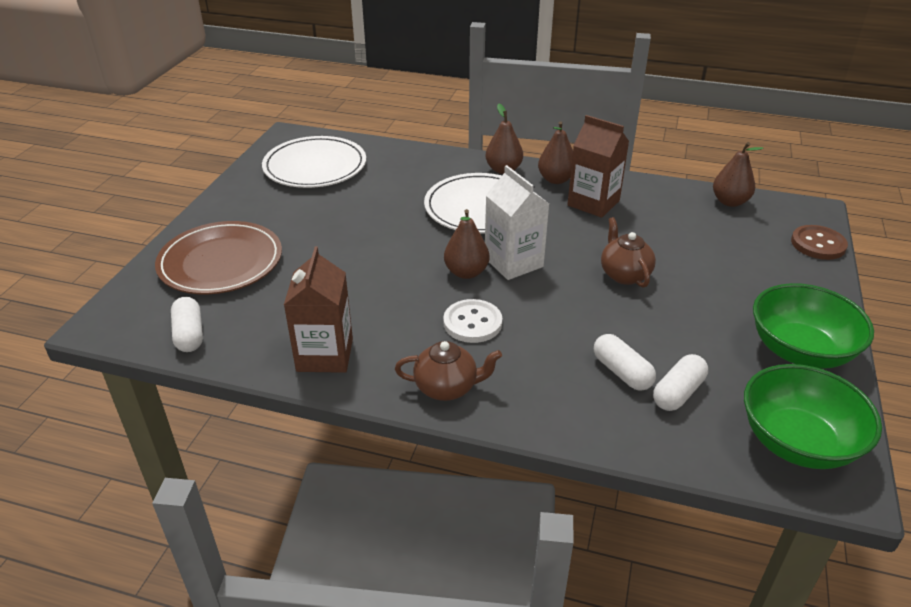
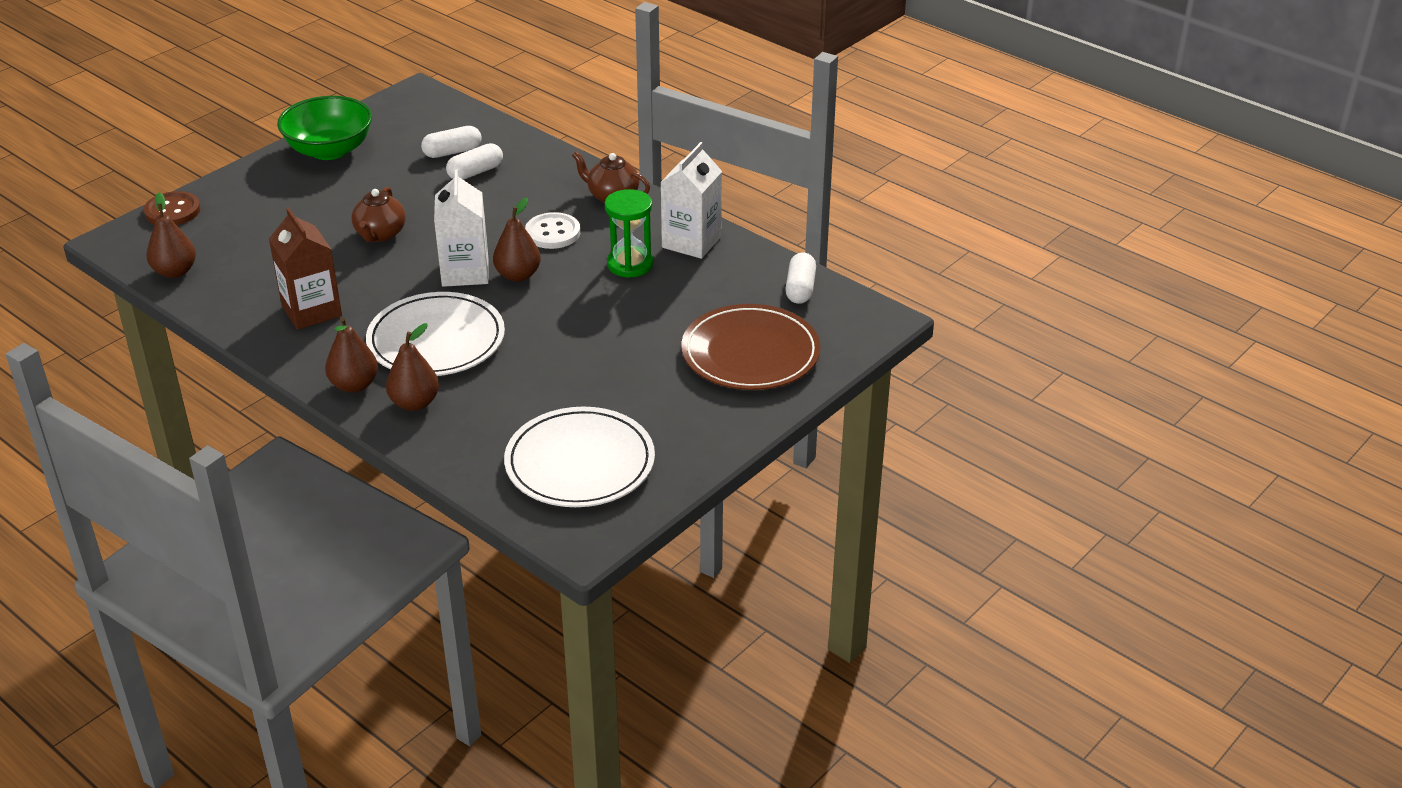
camera: 155 degrees left, 0 degrees up
brown carton [284,247,353,373] -> white carton [660,142,722,259]
brown pear [538,121,573,184] -> brown pear moved to [386,323,439,411]
white capsule [594,334,656,391] -> white capsule turned 60 degrees clockwise [446,143,503,180]
green bowl [744,364,882,469] -> none
none -> green hourglass [605,189,653,278]

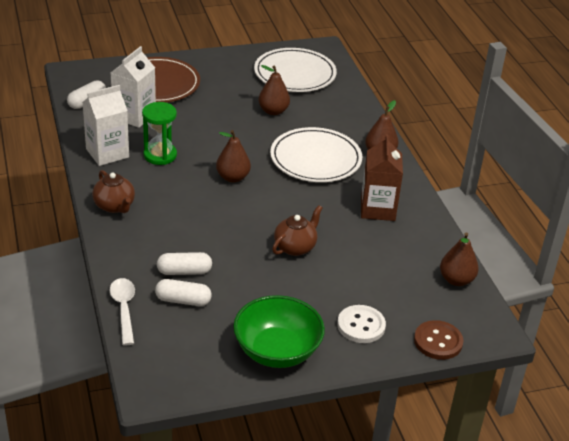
camera: 150 degrees left, 0 degrees up
brown pear [386,323,439,411] -> brown pear moved to [259,65,290,115]
white carton [434,170,489,287] -> white carton moved to [111,46,156,128]
white button [525,212,580,249] -> white button moved to [337,305,386,343]
none -> white spoon [110,278,135,346]

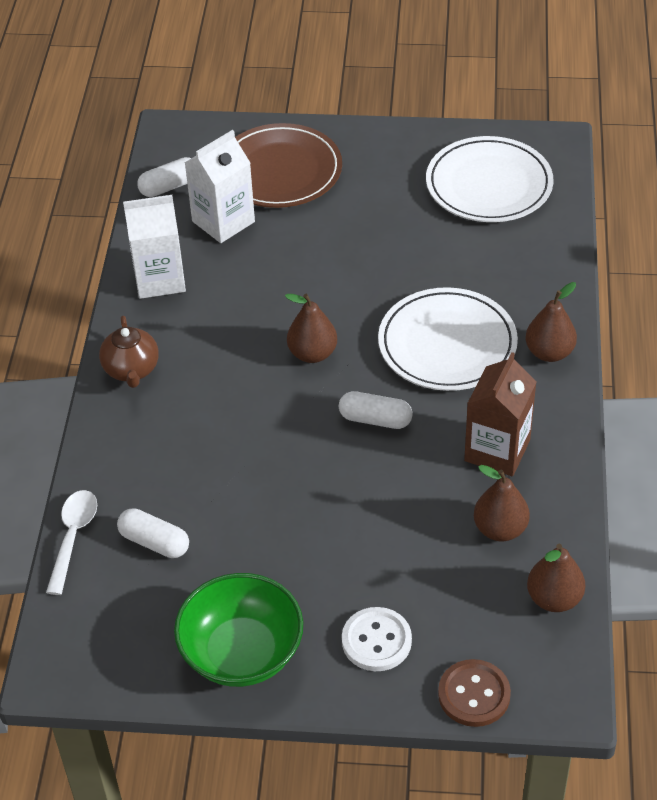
camera: 25 degrees right, 10 degrees up
green hourglass [142,102,177,165] -> none
white capsule [157,252,212,275] -> white capsule moved to [339,391,413,429]
brown pear [259,65,290,115] -> brown pear moved to [474,465,530,541]
brown teapot [272,205,323,256] -> none

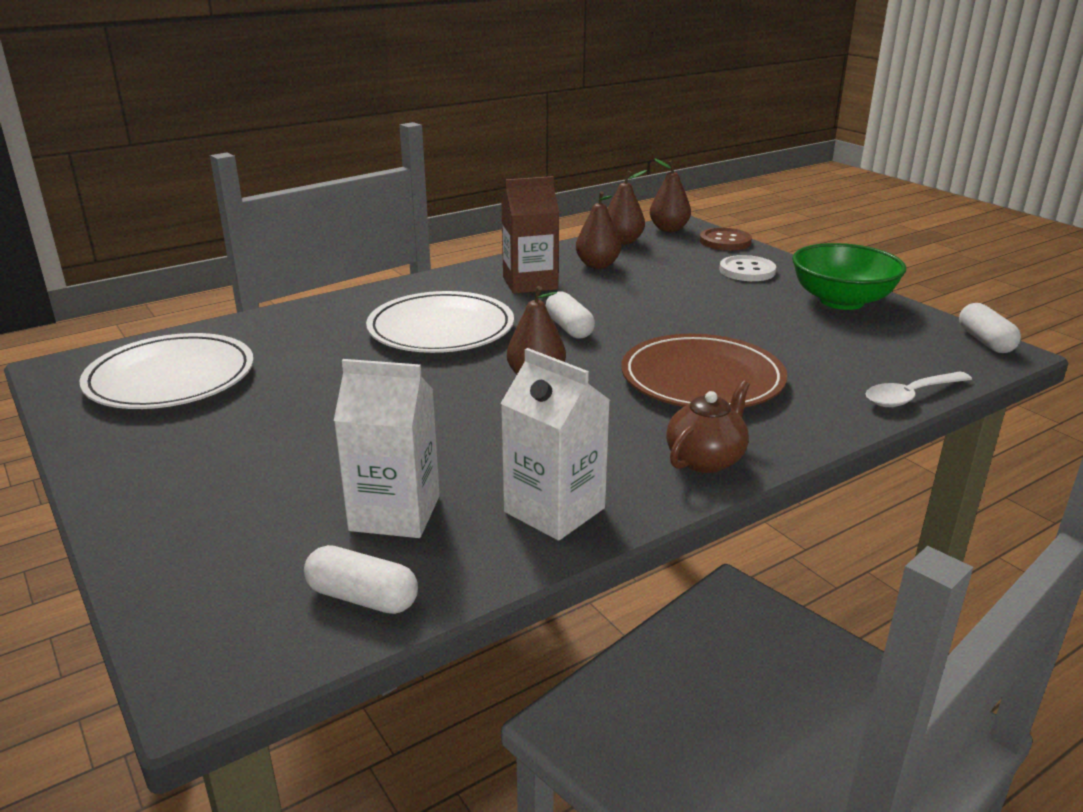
camera: 130 degrees left, 20 degrees down
white capsule [117,508,189,558] -> white capsule moved to [959,303,1021,353]
brown plate [235,123,342,208] -> brown plate moved to [621,334,787,408]
brown pear [525,282,577,362] -> brown pear moved to [650,158,691,232]

